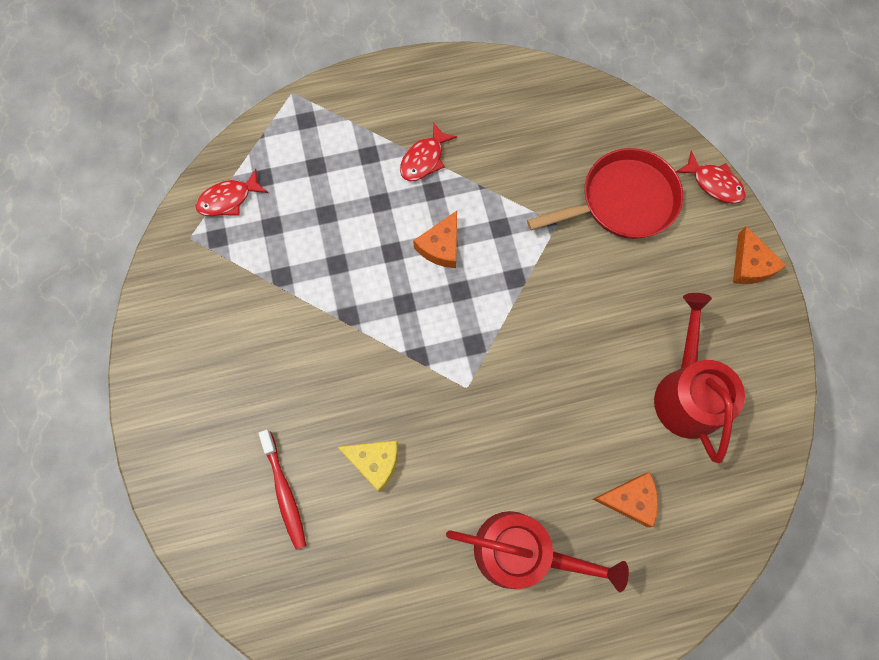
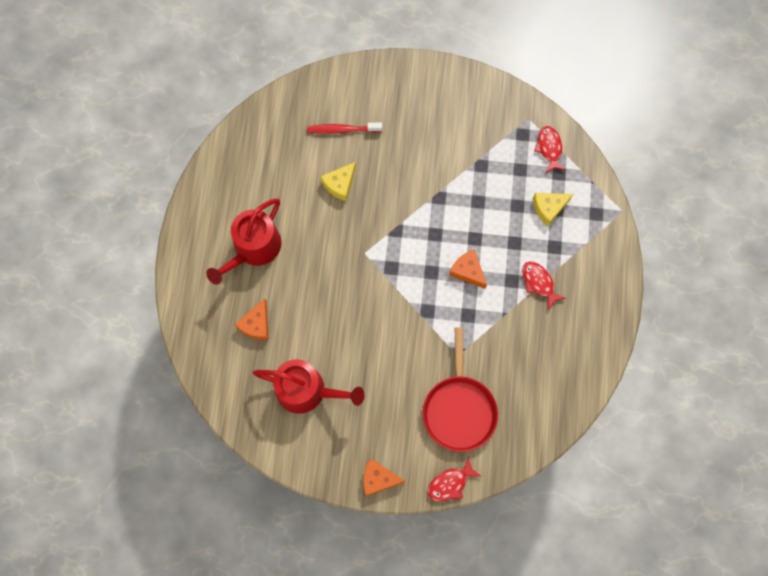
camera: 110 degrees right, 0 degrees up
none -> yellow cheese [533,193,573,226]

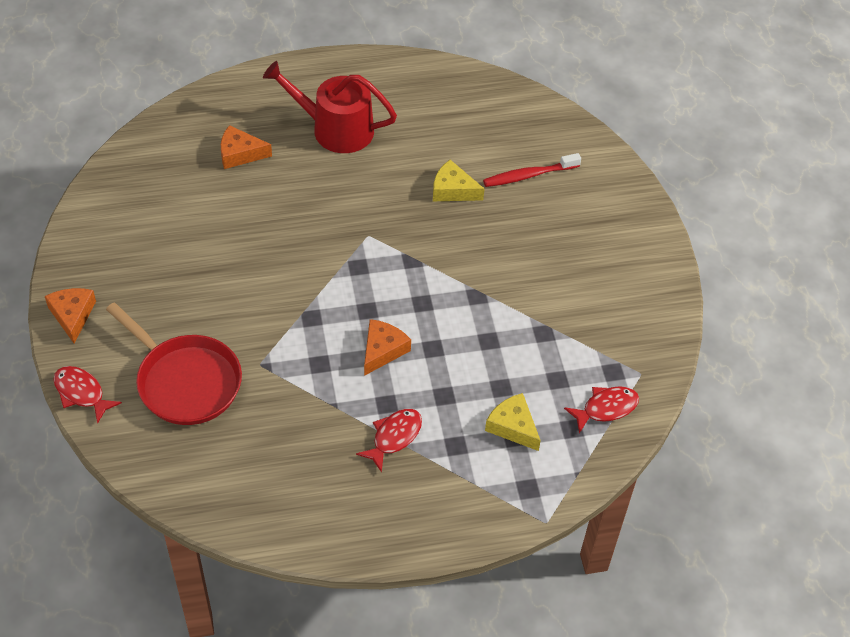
camera: 70 degrees right, 20 degrees down
red watering can [253,359,365,414] -> none
red toothbrush [307,123,382,134] -> red toothbrush turned 90 degrees counterclockwise [483,153,581,187]
red pan [423,327,498,452] -> red pan turned 120 degrees counterclockwise [106,302,242,425]

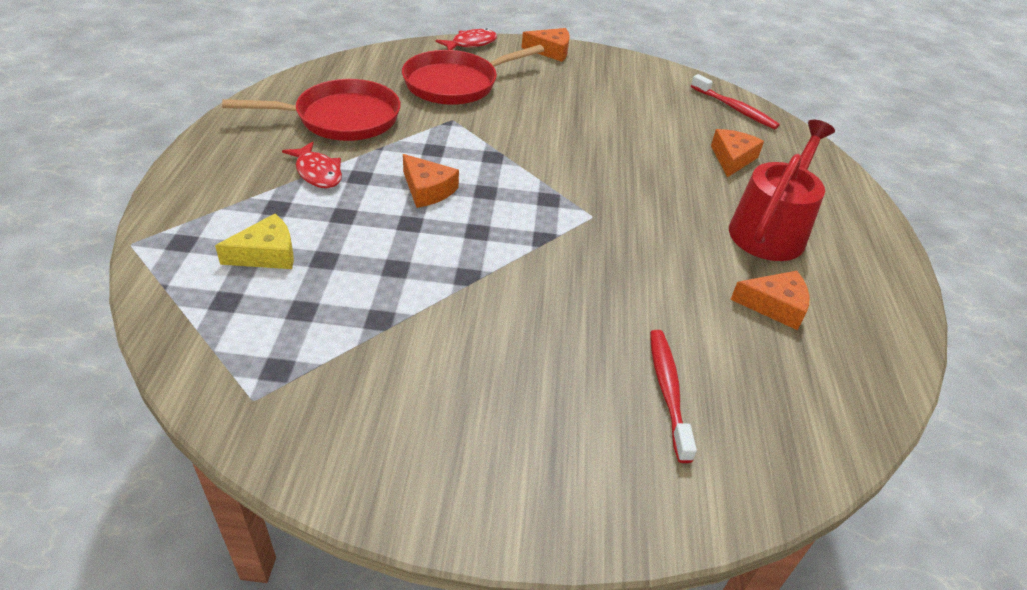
camera: 105 degrees right, 10 degrees down
yellow cheese [433,160,484,201] -> none
red fish [564,386,639,433] -> none
none -> red pan [222,79,401,141]
none -> red toothbrush [691,74,780,129]
none -> orange cheese [730,271,810,330]

